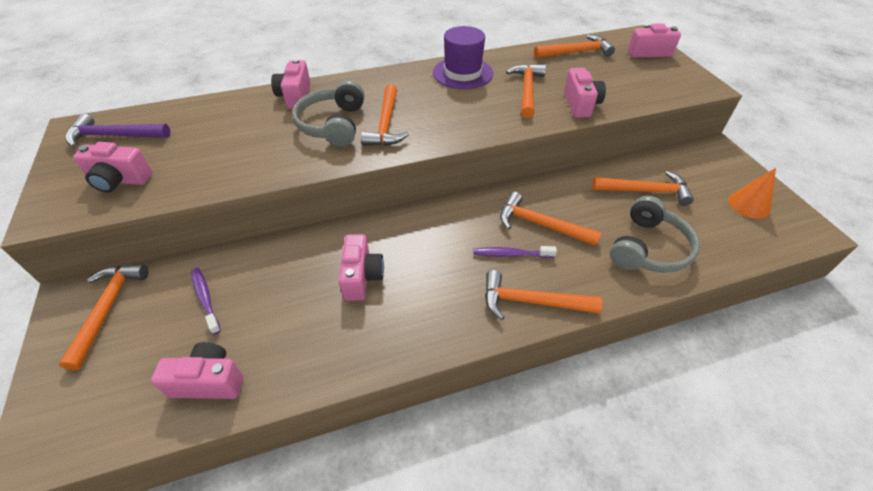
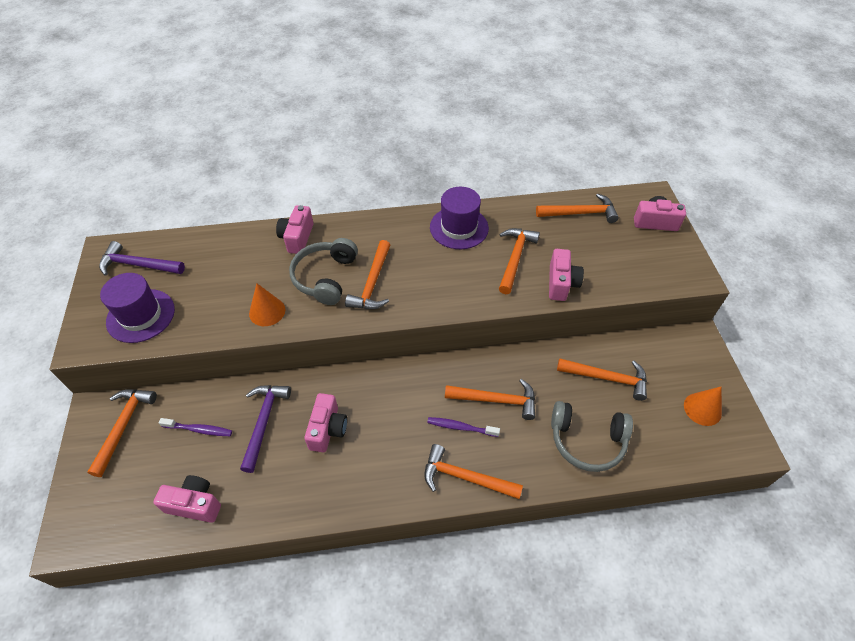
camera: 10 degrees right, 5 degrees up
pink camera [73,142,153,193] -> purple hat [100,273,175,343]
purple toothbrush [191,268,221,335] -> purple toothbrush turned 120 degrees clockwise [159,418,232,436]
orange hammer [500,192,601,246] -> orange hammer turned 150 degrees clockwise [445,379,535,420]
grey headphones [610,196,700,273] -> grey headphones turned 60 degrees clockwise [551,401,633,472]
none -> purple hammer [240,385,291,473]
none -> orange cone [249,283,285,326]

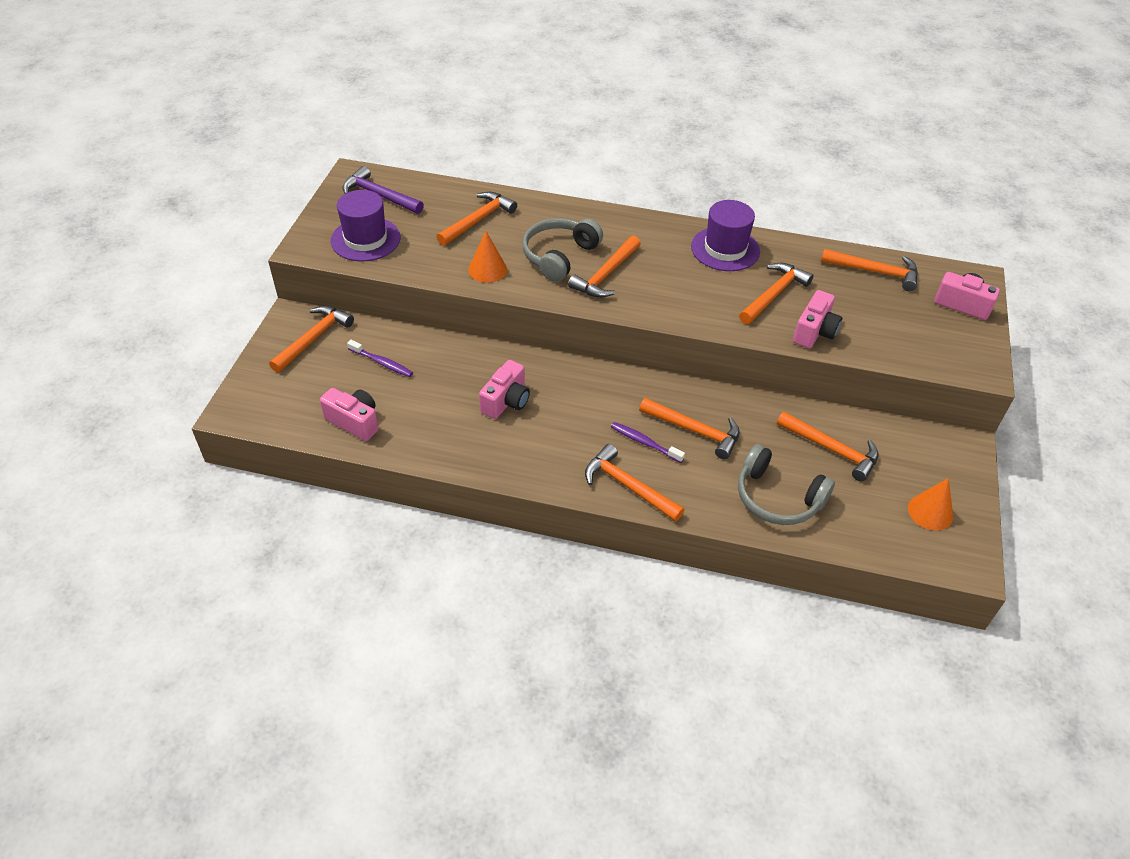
camera: 20 degrees right, 5 degrees down
purple hammer [240,385,291,473] -> none
pink camera [276,205,313,254] -> none
none -> orange hammer [437,192,517,246]

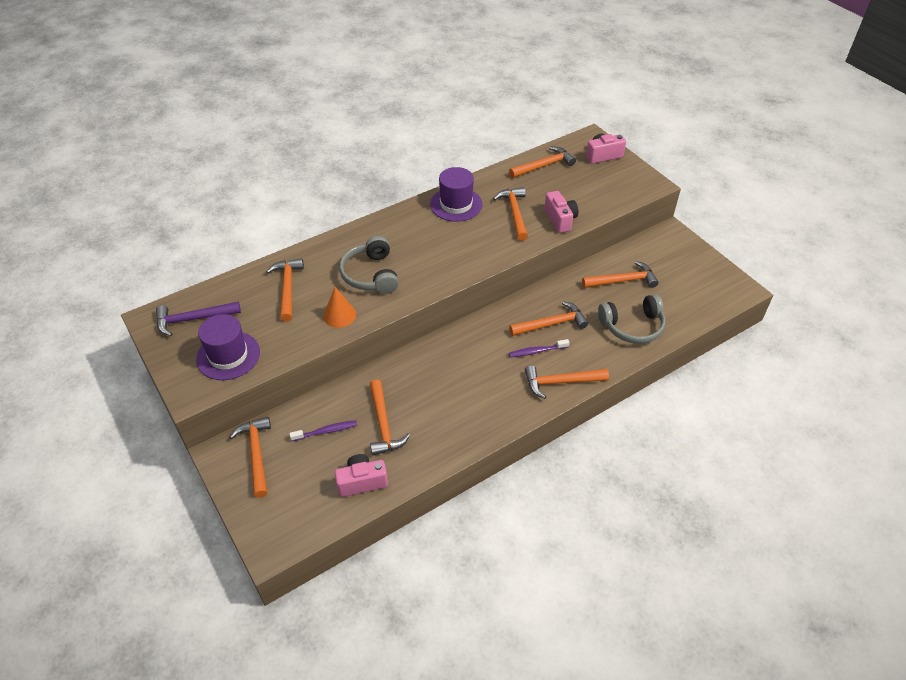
camera: 45 degrees left, 0 degrees up
pink camera [479,360,530,419] -> none
orange hammer [568,235,641,298] -> orange hammer moved to [370,380,410,455]
orange cone [908,478,953,531] -> none

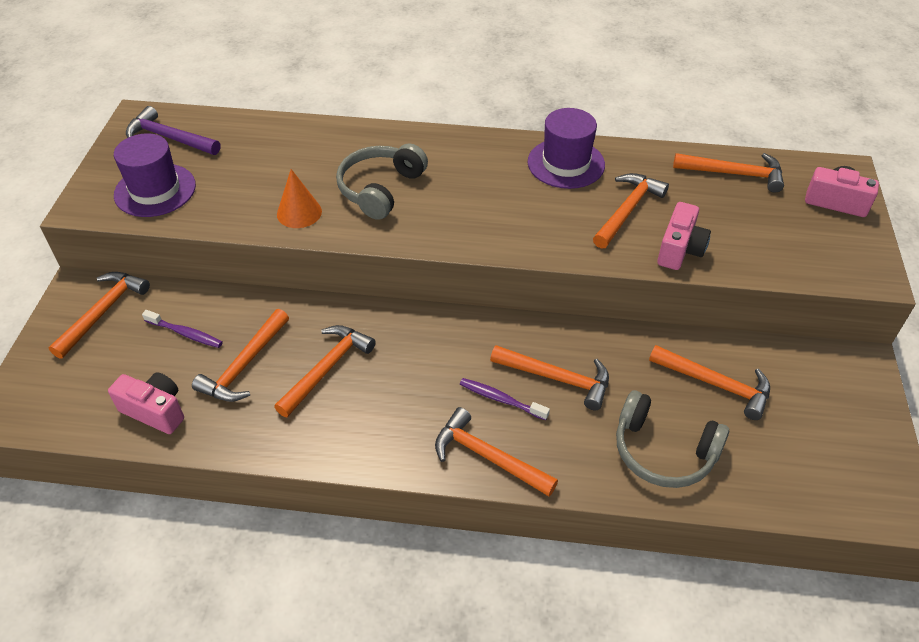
camera: 40 degrees right, 0 degrees up
orange hammer [266,258,304,322] -> orange hammer moved to [274,325,376,417]

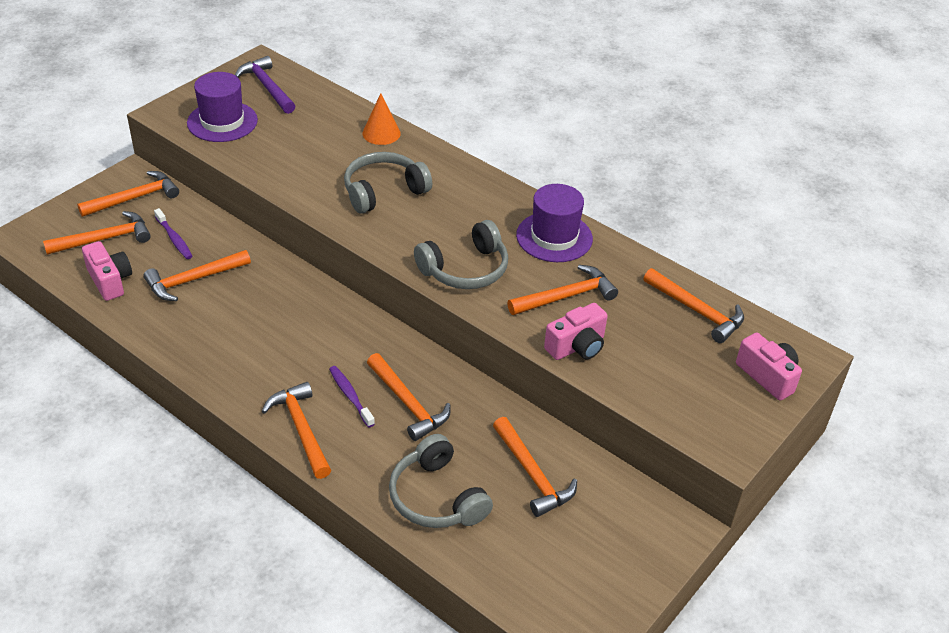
camera: 30 degrees right, 5 degrees down
orange hammer [274,325,376,417] -> orange hammer moved to [43,211,151,255]
orange cone [277,169,322,228] -> orange cone moved to [362,93,401,145]
none -> grey headphones [414,220,508,289]

